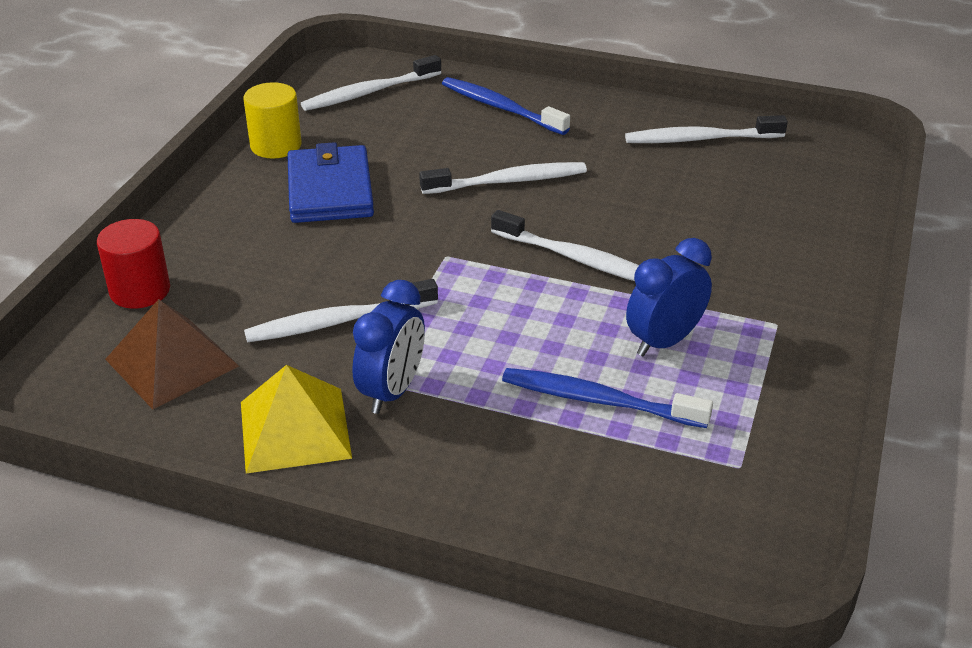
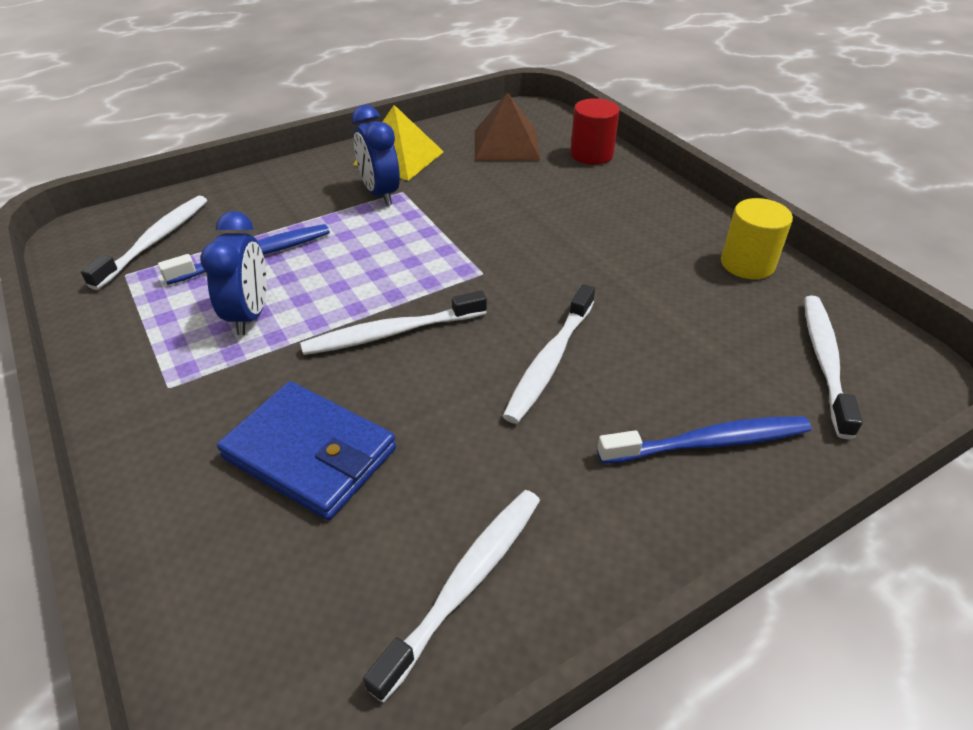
camera: 130 degrees right, 5 degrees up
white toothbrush [244,279,438,342] -> white toothbrush moved to [81,195,207,290]
blue wallet [287,142,374,223] -> blue wallet moved to [217,381,396,520]

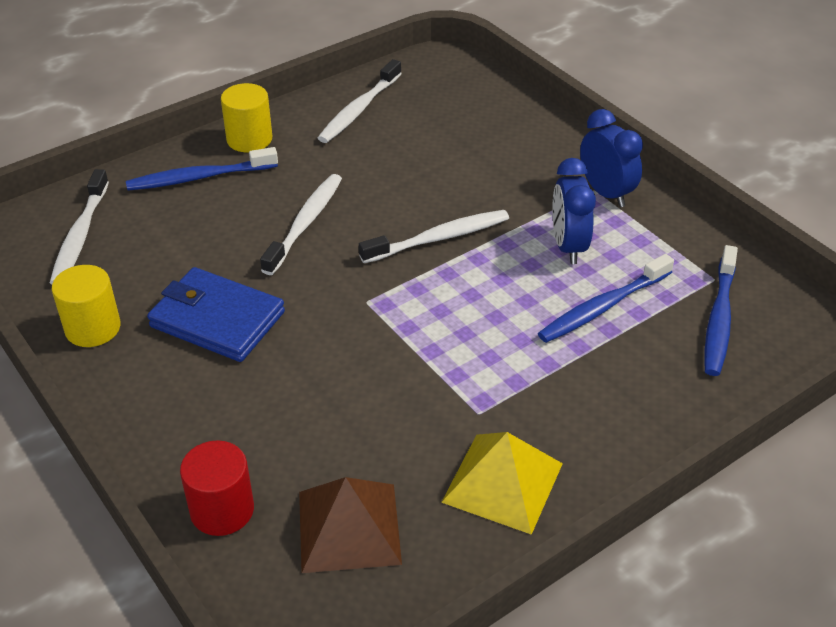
camera: 175 degrees right, 0 degrees up
white toothbrush [81,195,207,290] -> blue toothbrush [704,245,738,376]
blue wallet [217,381,396,520] -> blue wallet moved to [147,267,285,362]
blue clock [352,105,400,205] -> blue clock moved to [580,109,643,207]
none -> yellow cylinder [221,83,272,152]

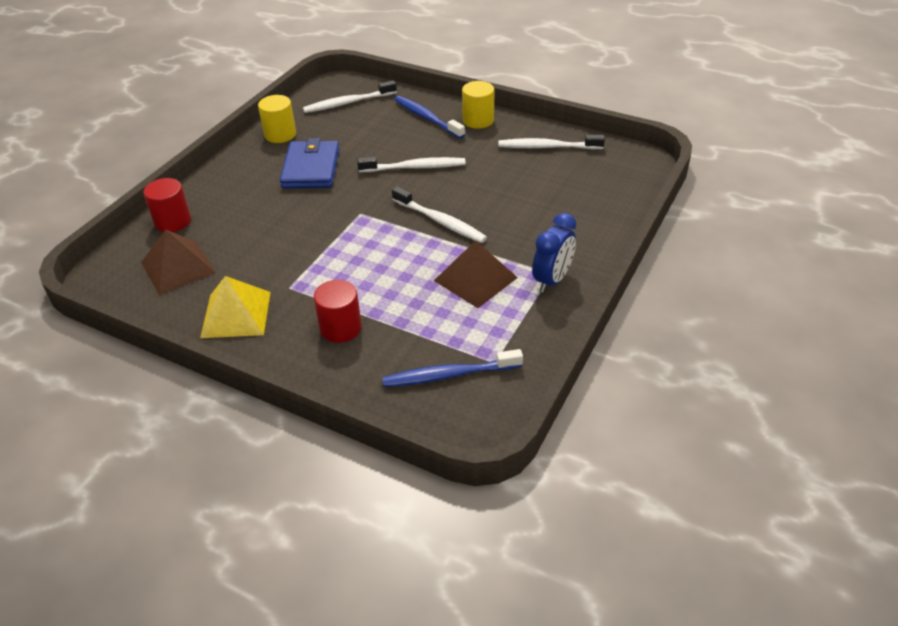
camera: 65 degrees right, 0 degrees up
blue toothbrush [538,254,674,343] -> none
blue clock [552,158,596,264] -> brown pyramid [434,241,518,308]
none -> red cylinder [314,280,362,343]

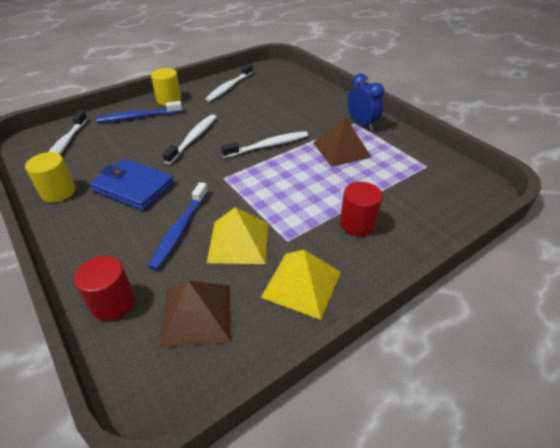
camera: 65 degrees left, 0 degrees up
blue toothbrush [382,349,523,387] -> blue toothbrush moved to [148,182,208,270]
none -> yellow pyramid [207,207,268,264]

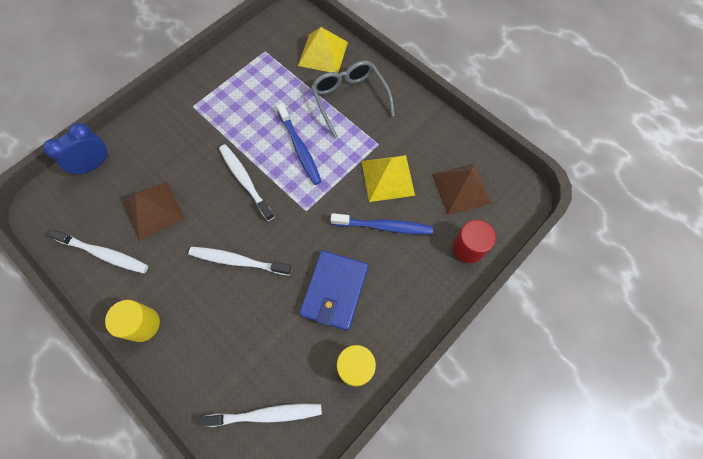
camera: 100 degrees left, 25 degrees up
blue toothbrush [96,101,182,123] -> blue toothbrush moved to [277,103,322,185]
yellow pyramid [261,250,341,320] -> yellow pyramid moved to [298,27,348,73]
brown pyramid [313,117,372,167] -> brown pyramid moved to [123,182,185,241]
red cylinder [340,182,383,236] -> grey glasses [311,61,395,138]
blue clock [348,73,384,131] -> blue clock moved to [43,123,110,175]

